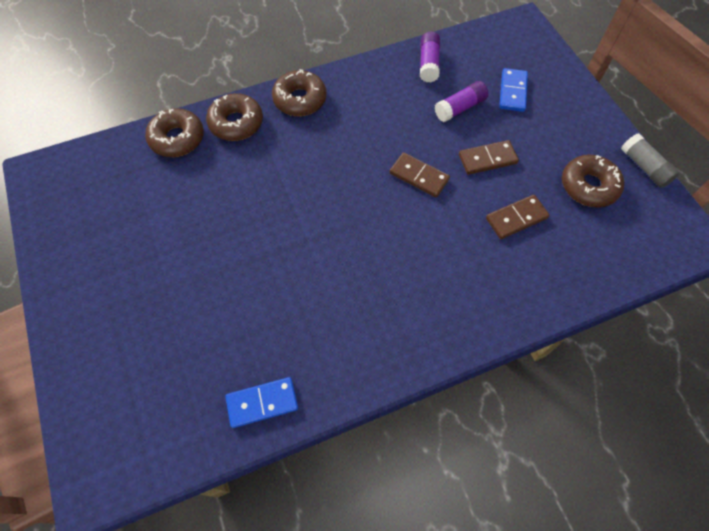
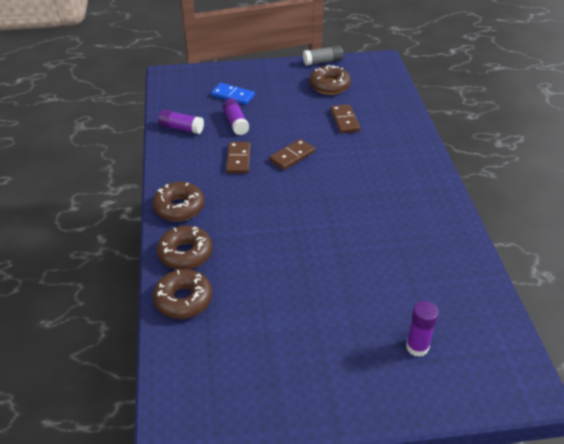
camera: 75 degrees left, 20 degrees down
blue domino [226,377,298,428] -> none
brown domino [459,140,519,175] -> brown domino moved to [226,142,251,173]
none -> purple glue stick [406,301,439,357]

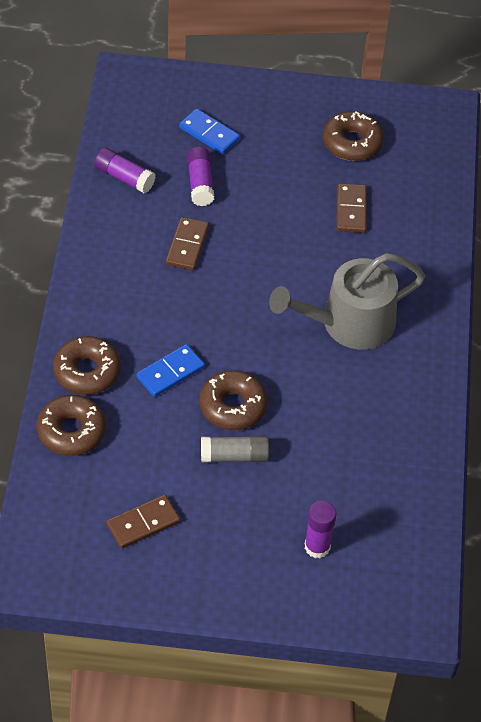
camera: 10 degrees right, 10 degrees up
brown donut [152,182,205,221] -> brown donut moved to [199,370,268,430]
brown domino [269,139,315,170] -> brown domino moved to [107,495,180,549]
grey glue stick [303,46,343,66] -> grey glue stick moved to [201,436,269,462]
none -> blue domino [137,344,205,397]
none -> grey watering can [269,253,425,350]

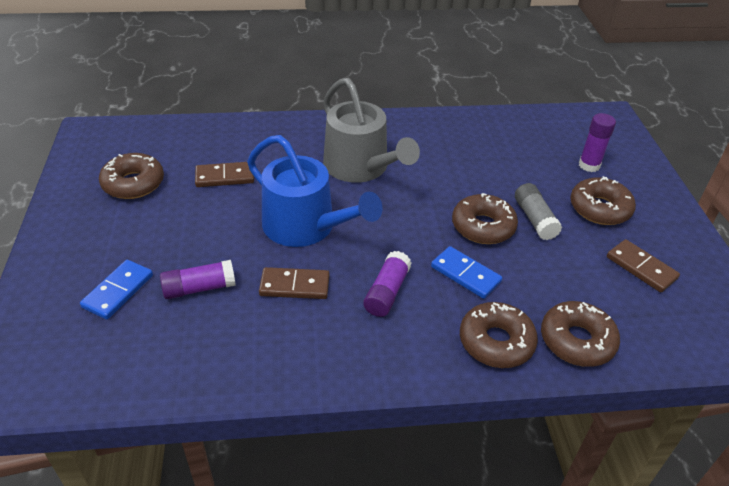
camera: 100 degrees left, 10 degrees down
purple glue stick [94,148,156,193] -> purple glue stick moved to [363,251,411,317]
none -> blue watering can [247,135,382,247]
none -> brown donut [570,176,636,225]

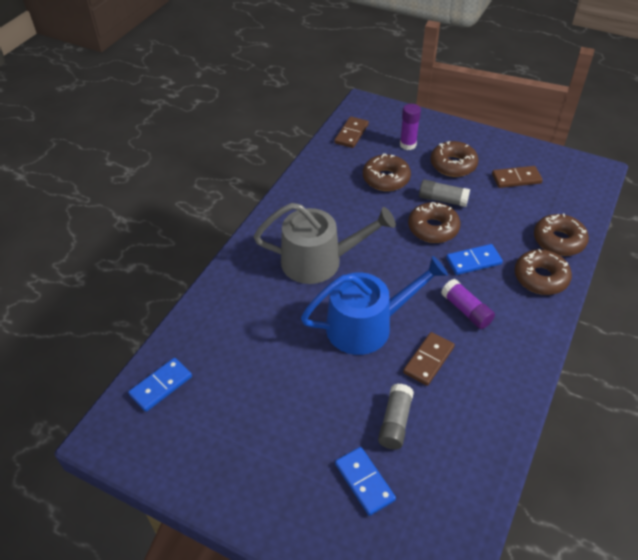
camera: 55 degrees left, 5 degrees up
brown donut [99,153,164,199] -> brown donut moved to [363,153,411,191]
purple glue stick [160,260,236,299] -> grey glue stick [378,383,414,450]
brown domino [195,162,254,187] -> brown domino moved to [334,116,369,148]
none -> blue domino [128,358,192,412]

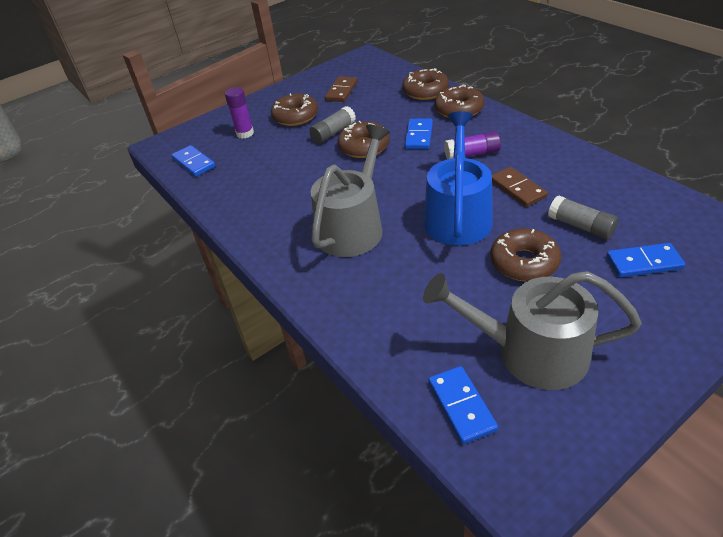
camera: 60 degrees left, 5 degrees down
brown domino [334,116,369,148] -> blue domino [172,145,215,177]
brown donut [363,153,411,191] -> brown donut moved to [490,228,561,281]
none -> grey watering can [423,271,642,390]

